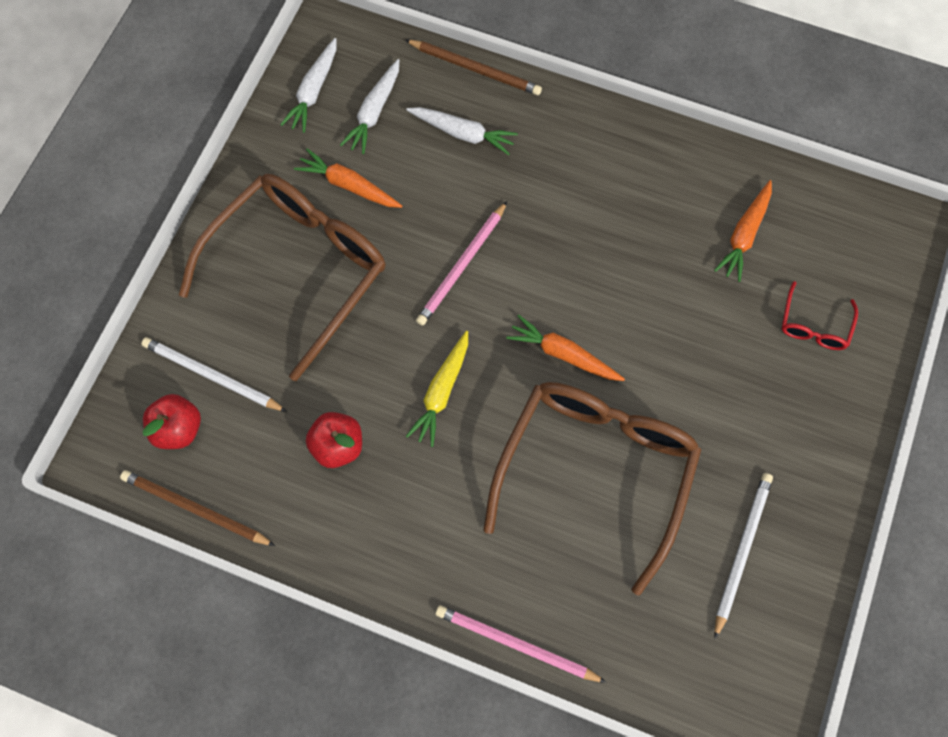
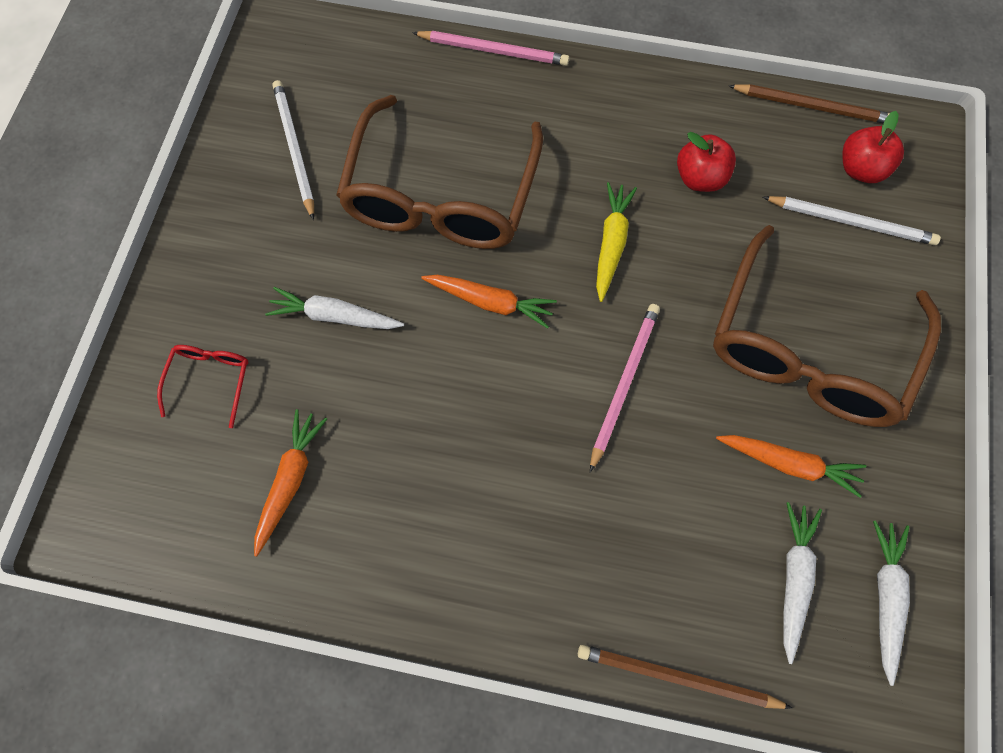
camera: 170 degrees right, 0 degrees up
white carrot [406,107,518,155] -> white carrot moved to [265,287,404,329]
white pencil [714,473,773,639] -> white pencil turned 150 degrees clockwise [273,80,314,220]

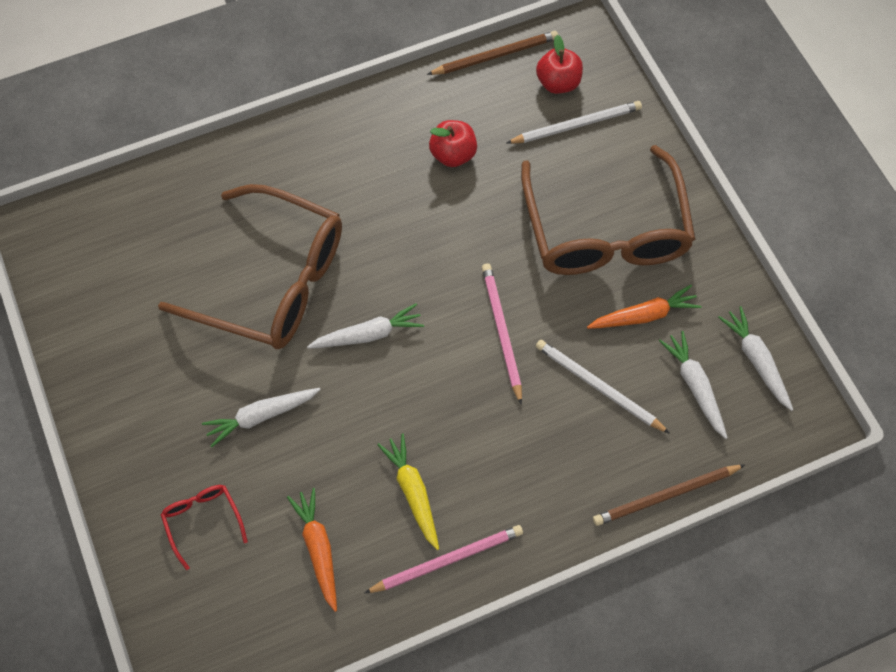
camera: 35 degrees left, 5 degrees down
white pencil [273,80,314,220] -> white pencil moved to [536,340,670,434]
brown glasses [336,95,543,249] -> brown glasses turned 45 degrees counterclockwise [158,184,342,349]
pink pencil [412,31,569,66] -> pink pencil moved to [365,525,523,593]
orange carrot [421,275,557,329] -> white carrot [307,303,424,349]
yellow carrot [596,182,637,302] -> yellow carrot moved to [377,434,439,550]

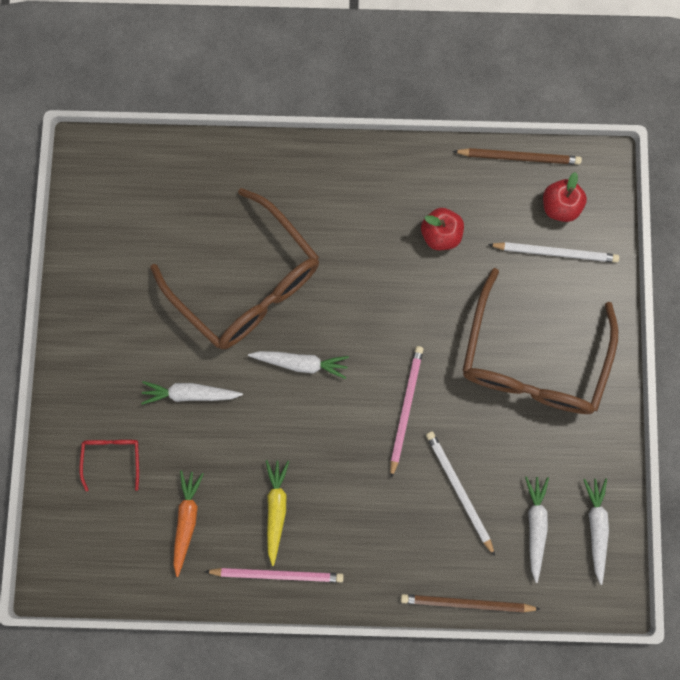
camera: 25 degrees right, 15 degrees up
orange carrot [587,285,701,329] -> none

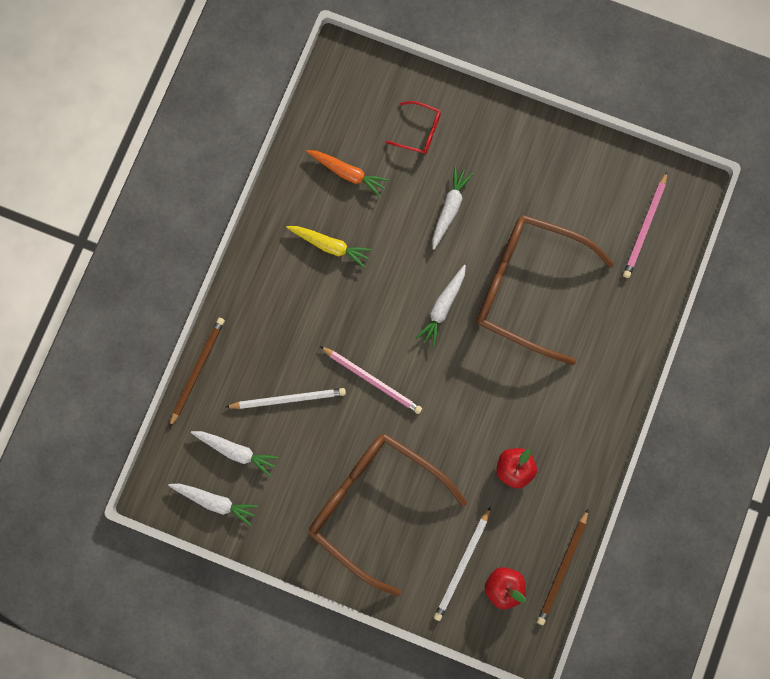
camera: 110 degrees right, 0 degrees up
brown glasses [150,188,319,349] -> brown glasses turned 45 degrees clockwise [477,215,614,365]
pink pencil [204,568,344,583] -> pink pencil moved to [623,172,667,278]

